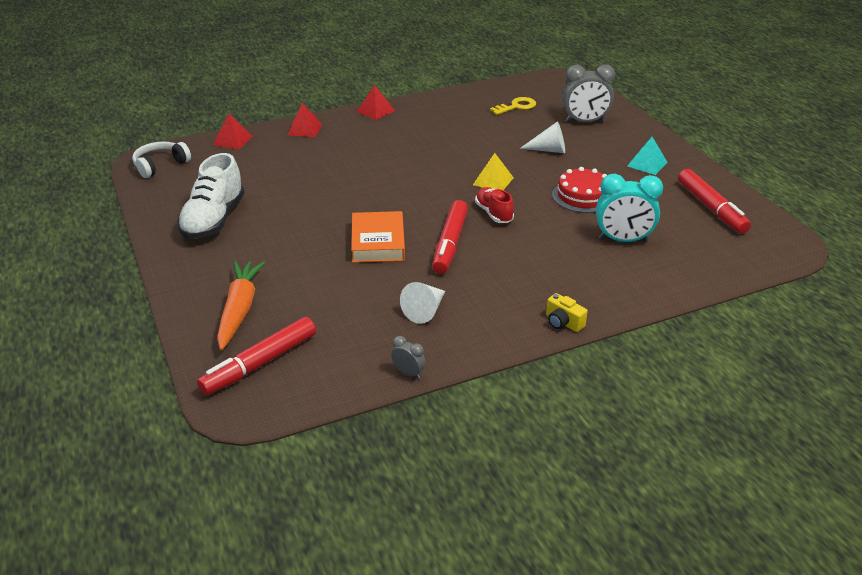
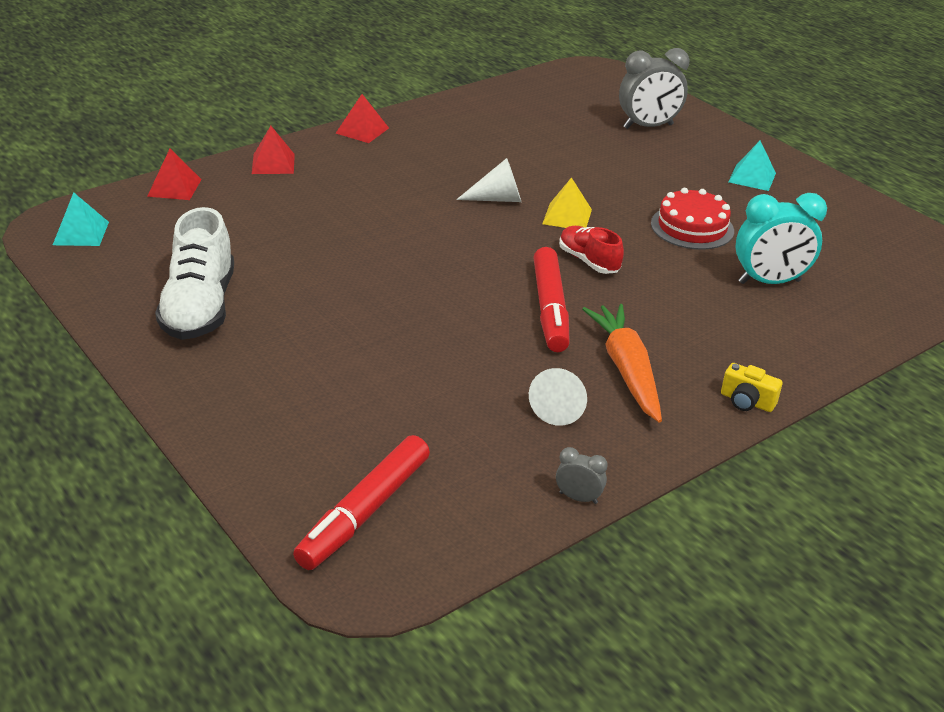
camera: 15 degrees left, 0 degrees up
white headphones [132,142,191,178] -> turquoise pyramid [53,192,109,246]
orange carrot [217,261,265,351] -> orange carrot moved to [582,304,662,423]
orange book [351,211,405,263] -> none
yellow key [490,97,536,115] -> none
white cone [520,122,565,153] -> white cone moved to [456,158,521,202]
red marker [678,169,751,233] -> none

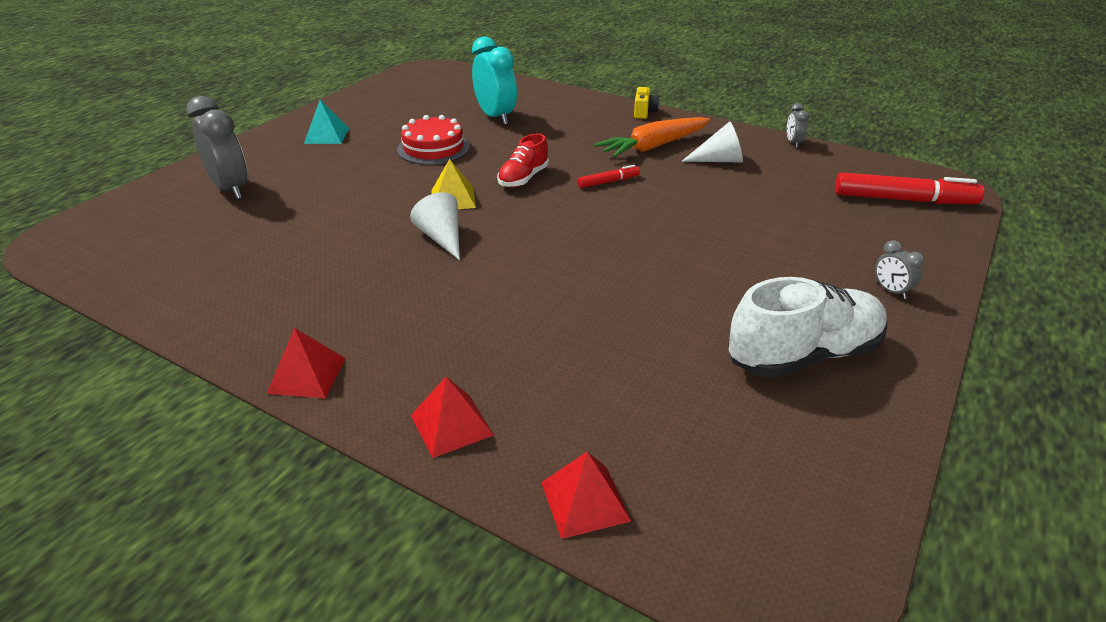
camera: 110 degrees left, 0 degrees up
turquoise pyramid [53,192,109,246] -> none
red marker [533,247,570,352] -> red marker [578,165,640,188], size x0.50
none -> grey clock [875,240,925,299]

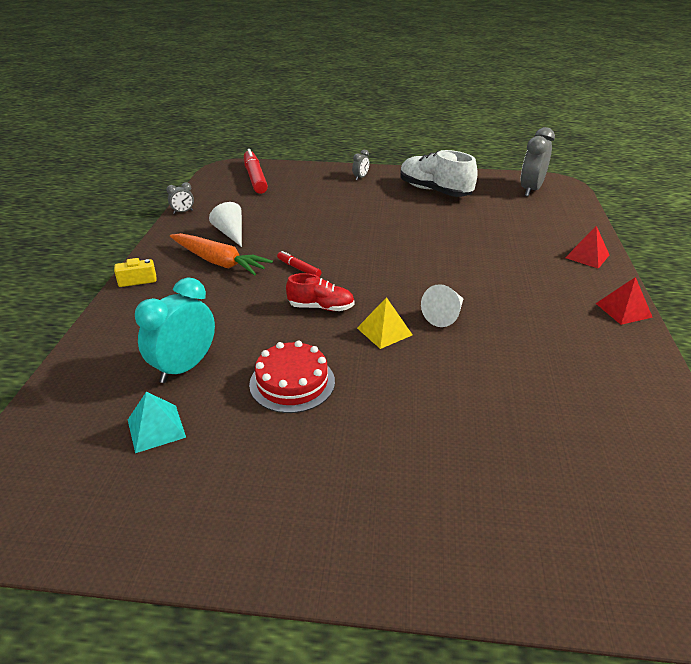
camera: 115 degrees left, 0 degrees up
grey clock [186,96,247,199] -> grey clock moved to [521,127,555,196]
turquoise pyramid [304,100,349,144] -> turquoise pyramid moved to [128,392,186,453]
red pyramid [541,452,631,539] -> none

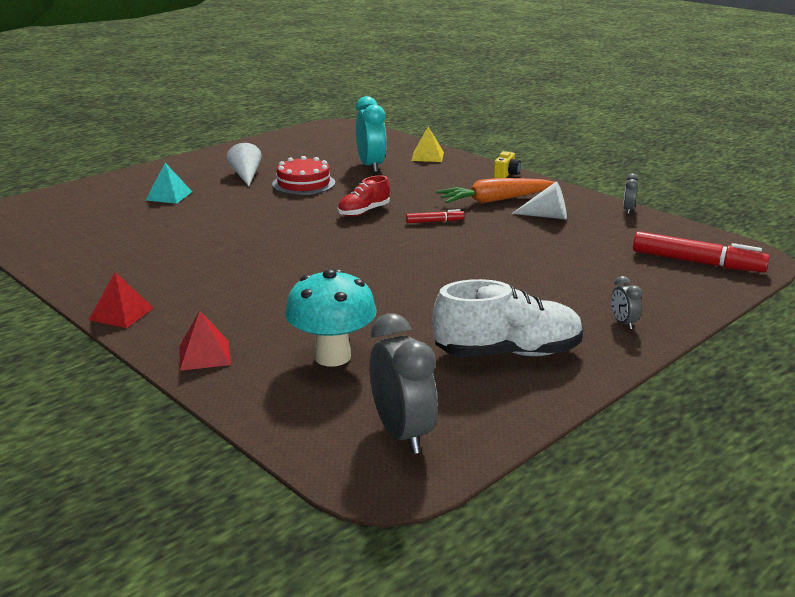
camera: 130 degrees right, 10 degrees down
turquoise pyramid [128,392,186,453] -> turquoise pyramid moved to [146,163,192,204]
yellow pyramid [357,297,413,349] -> yellow pyramid moved to [411,126,444,162]
white cone [421,284,463,327] -> white cone moved to [227,143,262,186]
none -> turquoise mushroom [285,269,377,366]

